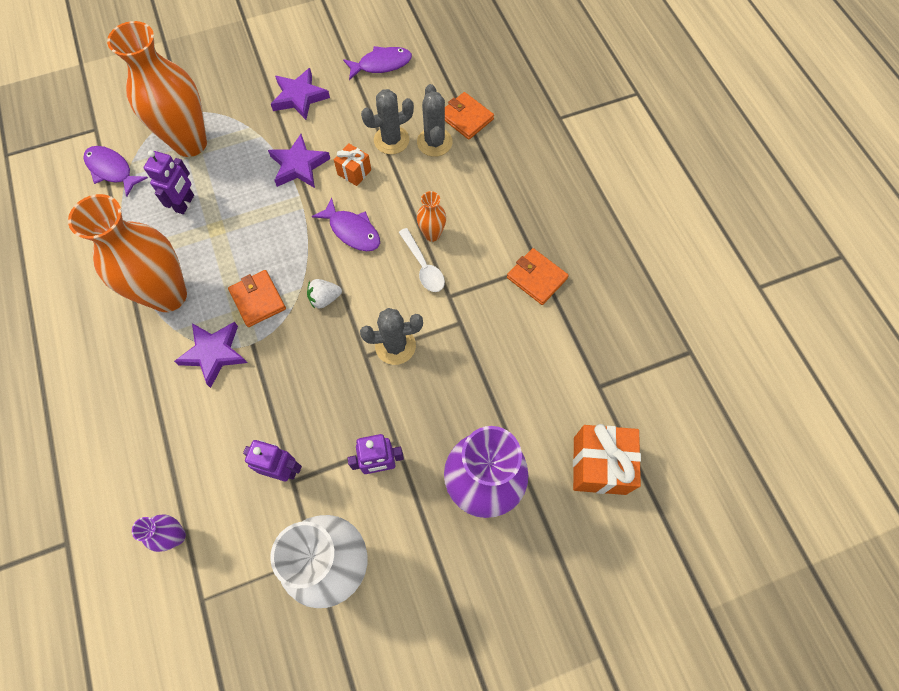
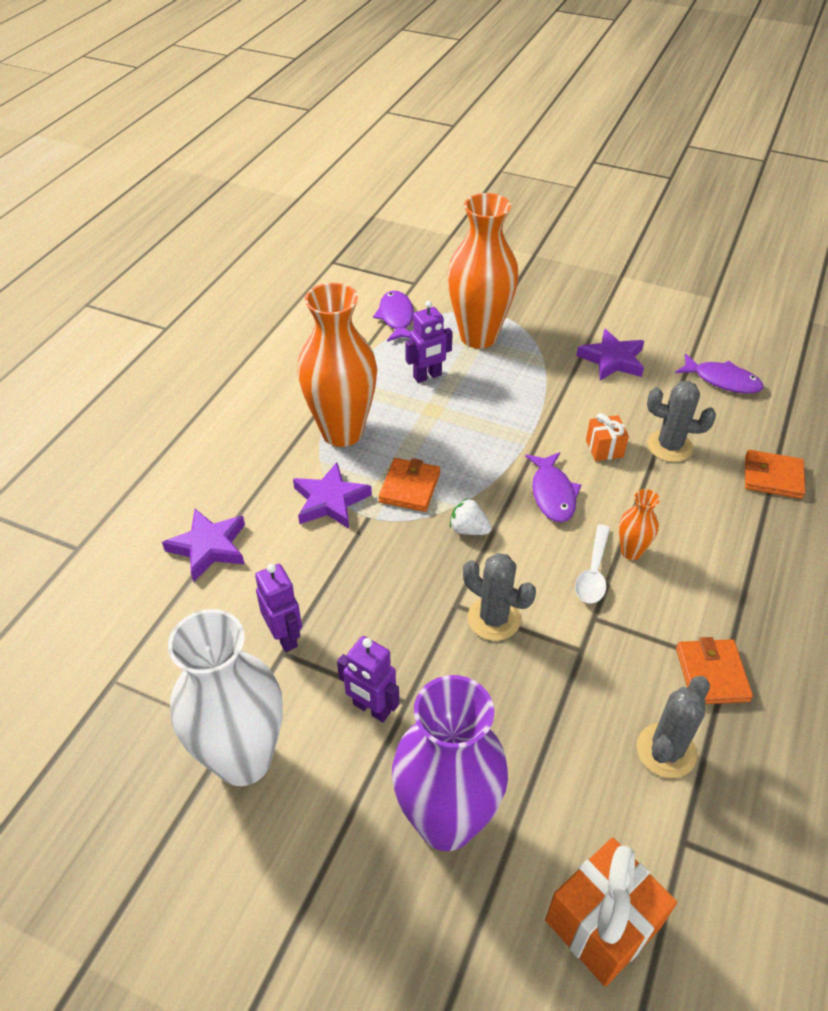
camera: 45 degrees right, 20 degrees down
purple vase [132,514,186,552] -> none
purple star [268,134,330,188] -> purple star moved to [162,509,245,582]
grey cactus [417,84,453,157] -> grey cactus moved to [636,676,710,778]
orange wallet [445,92,494,140] -> orange wallet turned 75 degrees counterclockwise [745,450,805,499]

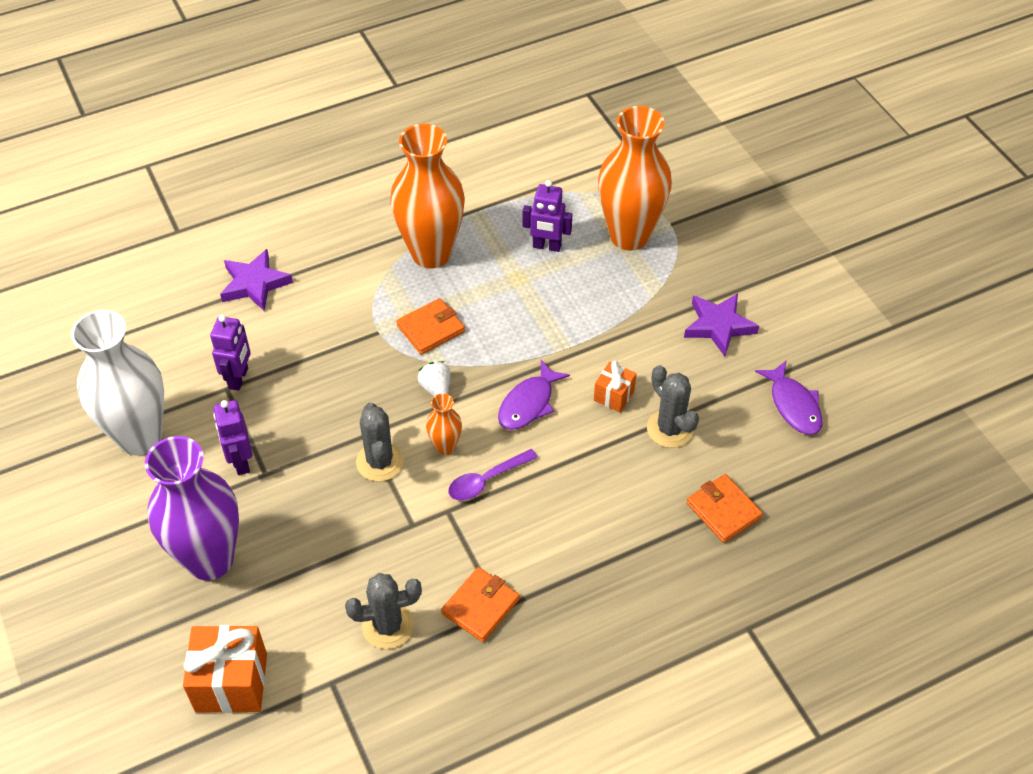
camera: 40 degrees right, 5 degrees up
purple star [293,462,372,529] -> none
purple fish [373,291,414,342] -> none
white spoon [575,524,610,604] -> purple spoon [448,449,538,501]
orange vase [619,489,660,560] -> orange vase moved to [426,393,462,455]

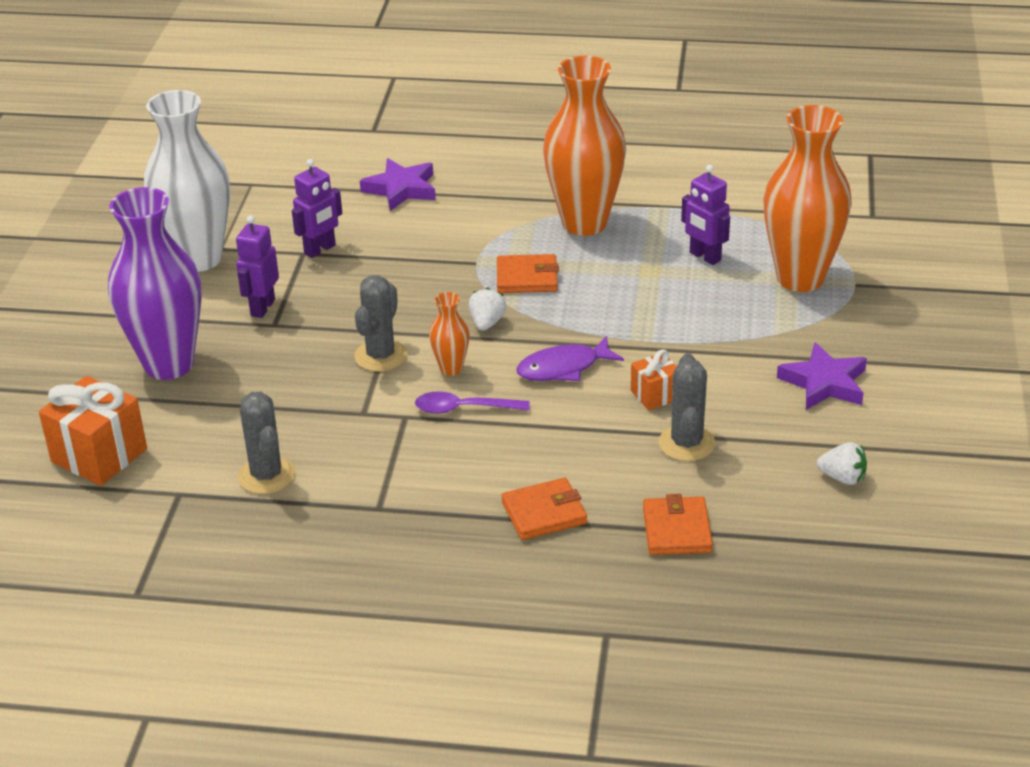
camera: 35 degrees right, 15 degrees down
grey cactus [345,573,422,649] -> grey cactus turned 45 degrees clockwise [238,391,295,494]
orange wallet [441,567,520,642] -> orange wallet moved to [501,478,587,540]
purple fish [755,361,822,435] -> white strawberry [817,442,867,485]

